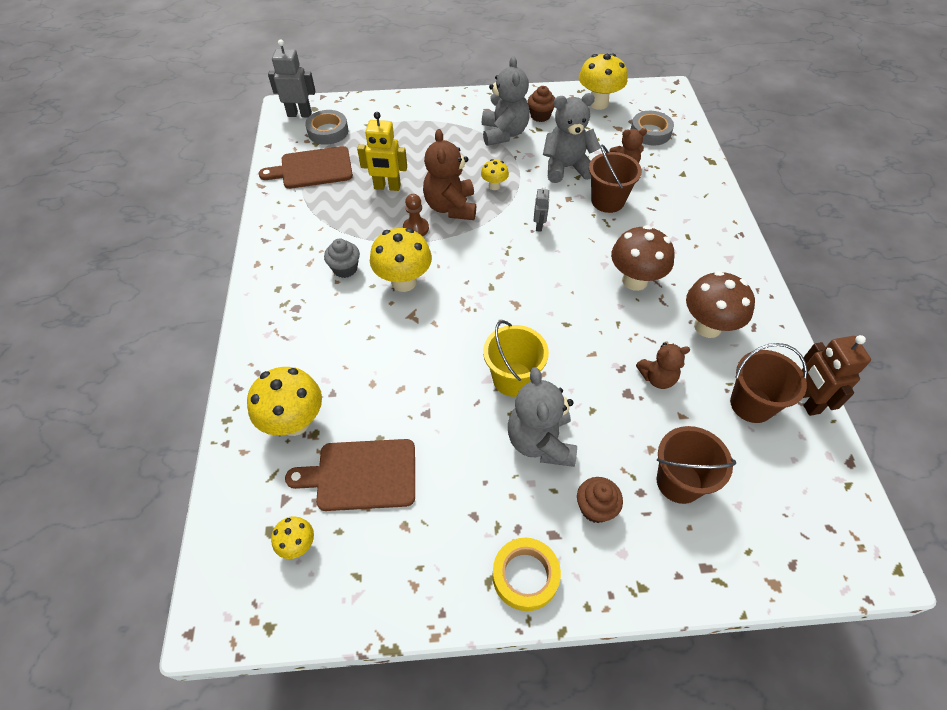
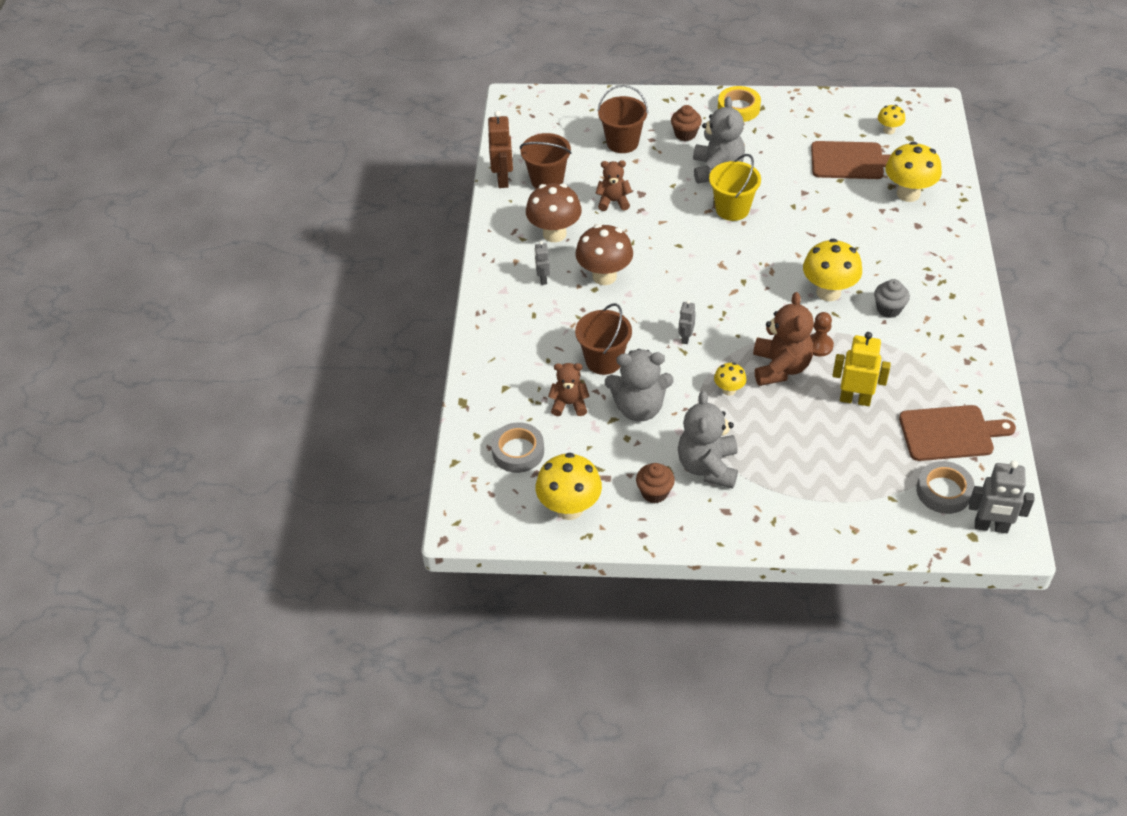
camera: 170 degrees left, 5 degrees down
none -> grey robot [534,241,550,285]

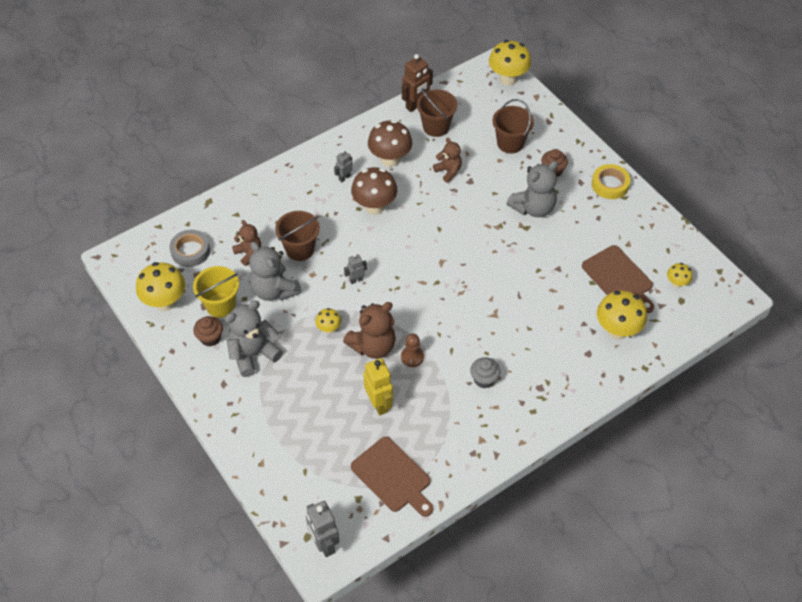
camera: 50 degrees right, 5 degrees up
yellow bucket [709,154,761,221] -> yellow bucket moved to [193,266,239,318]
yellow mushroom [803,239,862,301] -> yellow mushroom moved to [489,40,531,86]
grey tape [916,461,974,514] -> none

